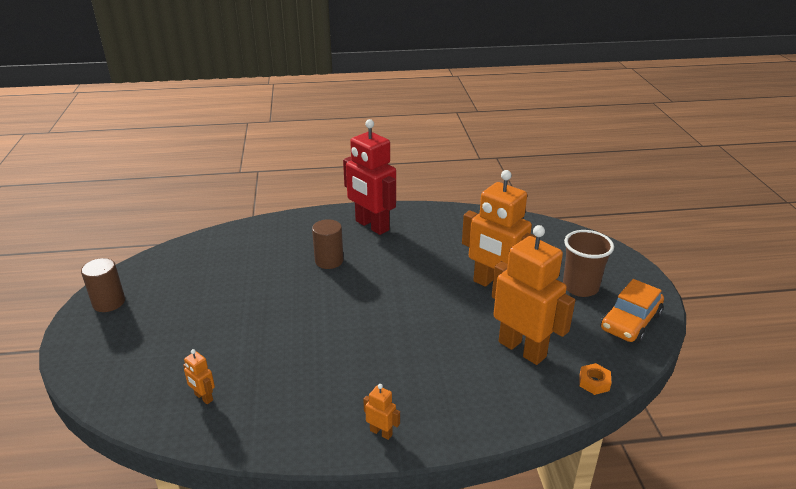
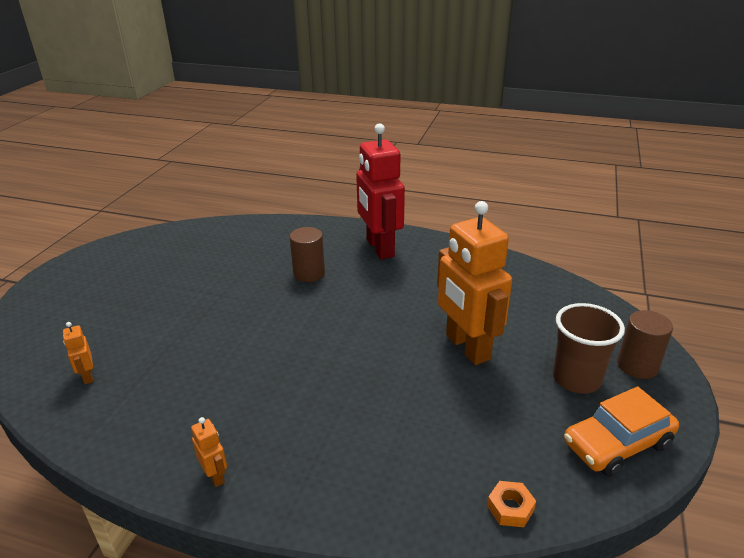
camera: 25 degrees right, 0 degrees up
brown cylinder [81,258,125,312] -> brown cylinder moved to [617,310,673,379]
orange robot [492,225,575,365] -> none

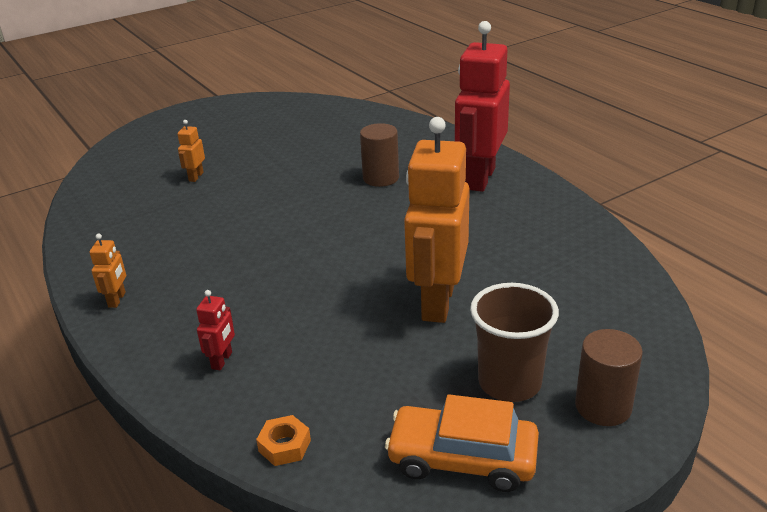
camera: 40 degrees right, 0 degrees up
orange robot [63,322,93,384] -> orange robot moved to [177,120,205,182]
none -> red robot [196,290,235,370]

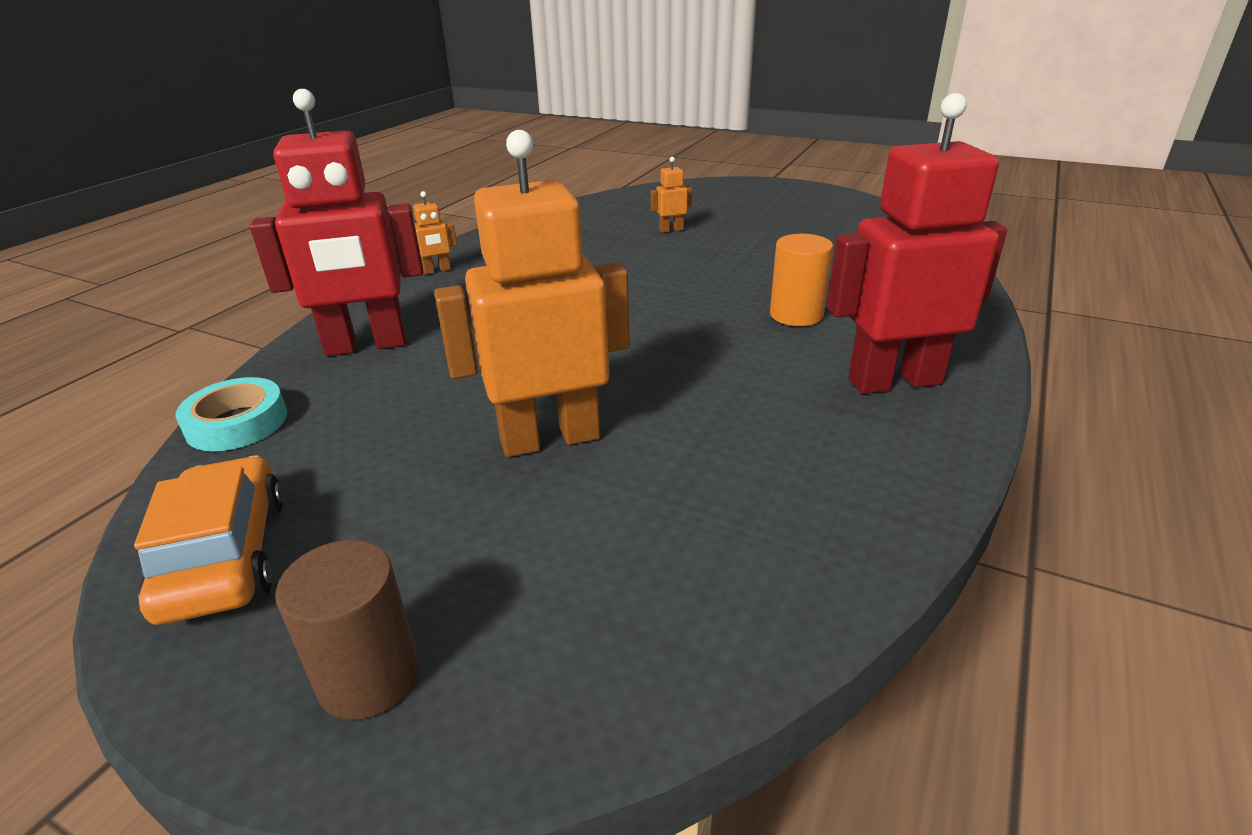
camera: 60 degrees right, 0 degrees up
red robot [196,290,235,370] -> red robot [250,89,423,356], size x2.47
orange nut [256,415,311,466] -> turquoise tape [175,377,287,451]
brown cylinder [360,123,399,187] -> orange cylinder [770,234,833,326]
brown cup [470,283,559,402] -> none

